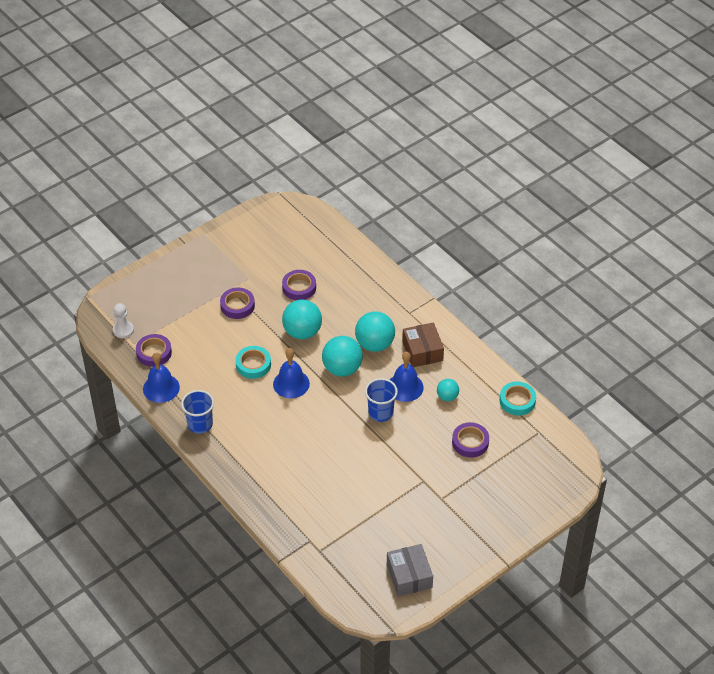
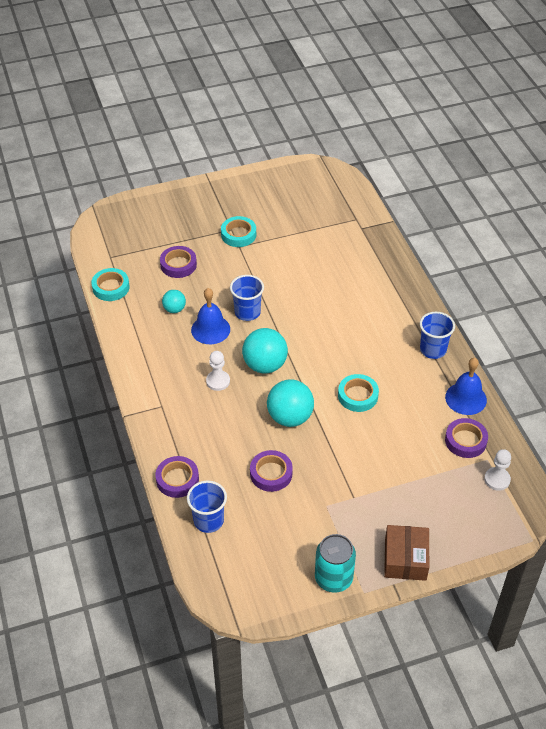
camera: 160 degrees left, 0 degrees up
purple tape [220,288,255,319] -> purple tape moved to [155,456,199,498]
blue bell [273,348,310,398] -> none
turquoise ball [355,312,395,352] -> white pawn [206,351,230,391]
grey box [387,544,433,597] -> none
brown box [402,323,444,367] -> brown box moved to [384,525,429,581]
none -> blue cup [187,481,227,533]
none -> turquoise tape [221,216,256,247]
none -> turquoise can [315,534,356,593]

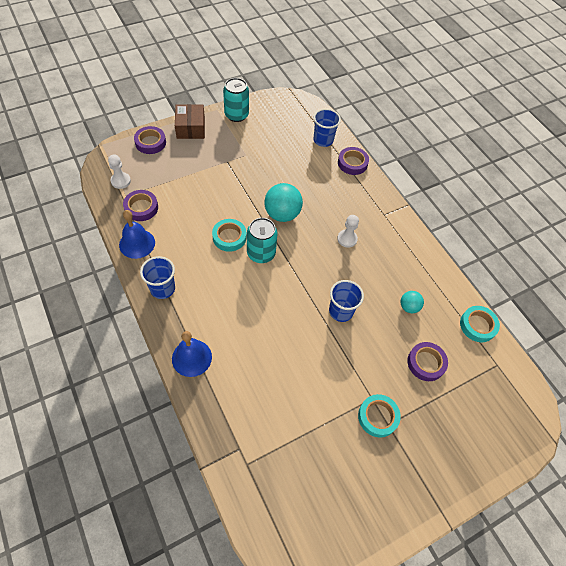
camera: 165 degrees right, 10 degrees up
blue bell [191,288,230,344] -> blue bell moved to [172,331,212,377]
turquoise ball [242,328,288,373] -> none
purple tape [250,450,293,492] -> purple tape moved to [134,126,166,154]
none -> turquoise can [247,218,277,263]

